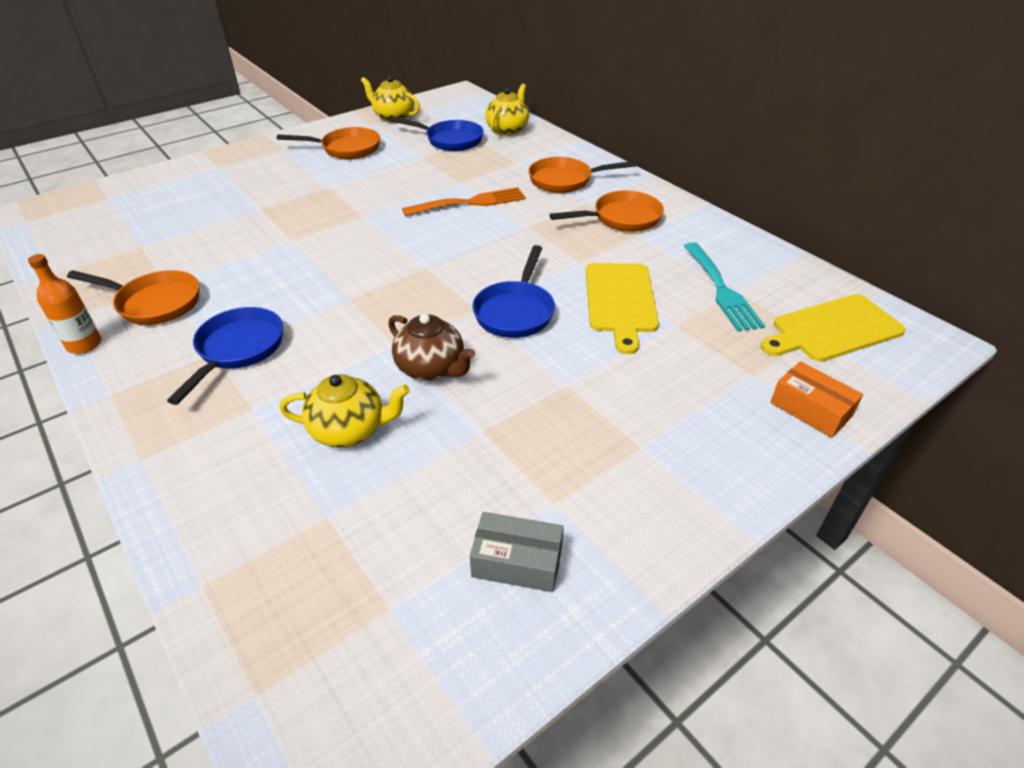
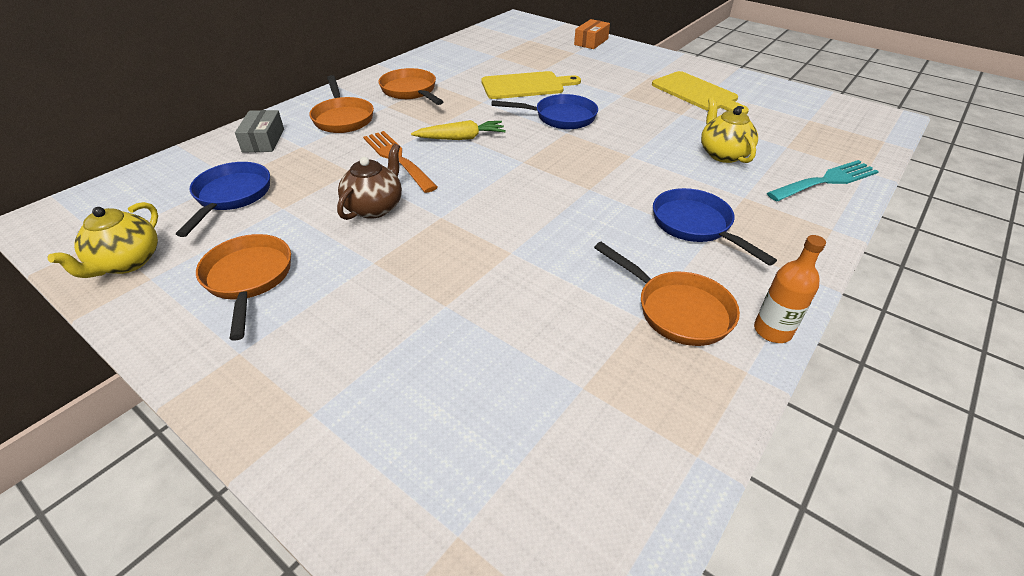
camera: 105 degrees left, 0 degrees up
orange pan [67,270,199,325] -> orange pan turned 135 degrees clockwise [594,242,740,346]
blue pan [167,307,283,405] -> blue pan turned 60 degrees clockwise [653,188,777,266]
brown teapot [388,313,475,381] -> brown teapot moved to [337,143,402,220]
grey box [470,512,564,592] -> grey box moved to [235,110,284,152]
yellow teapot [485,84,529,135] -> none
turquoise fork [684,242,765,332] -> turquoise fork moved to [767,160,879,201]
yellow cutting board [761,294,906,362] -> yellow cutting board moved to [652,71,749,115]
none -> yellow carrot [411,120,506,140]

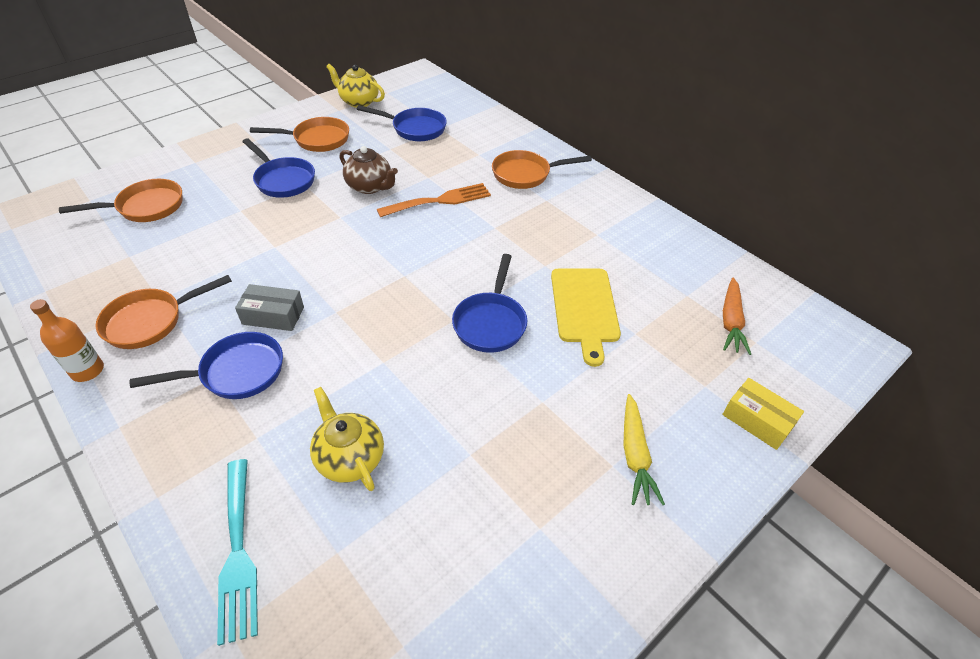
camera: 100 degrees right, 5 degrees up
grey box [235,110,284,152] -> grey box moved to [235,284,304,331]
orange pan [378,68,444,105] -> orange pan moved to [59,179,182,222]
yellow carrot [411,120,506,140] -> yellow carrot moved to [623,394,665,505]
orange box [574,19,610,49] -> yellow box [722,378,804,450]
yellow cutting board [652,71,749,115] -> none
yellow teapot [701,97,758,163] -> yellow teapot turned 120 degrees counterclockwise [310,387,384,491]
none -> blue pan [242,138,315,198]
none -> orange carrot [723,278,751,355]

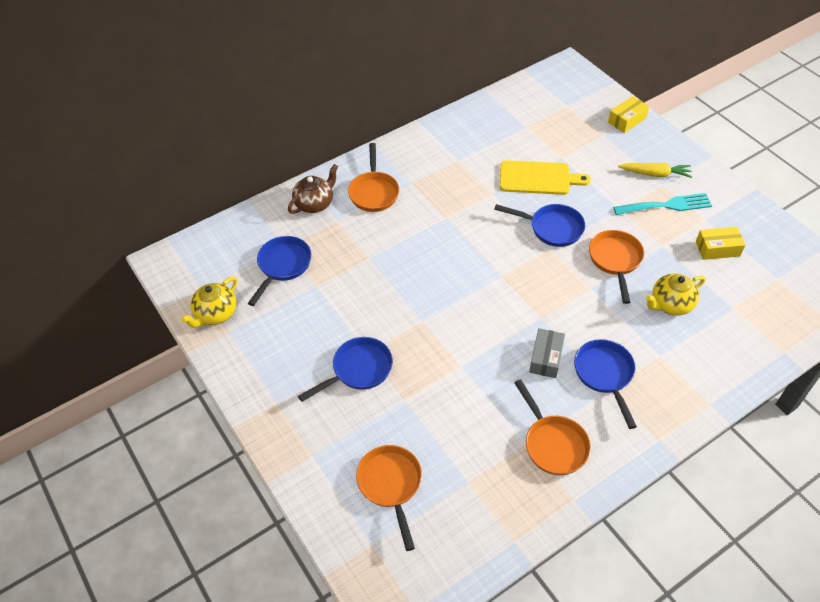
camera: 80 degrees left, 5 degrees up
orange bottle [30,299,104,382] -> none
turquoise fork [217,459,258,646] -> turquoise fork moved to [613,193,712,215]
orange pan [250,117,349,152] -> orange pan moved to [589,230,644,304]
brown teapot [340,146,398,194] -> brown teapot moved to [288,164,338,214]
orange fork [377,183,491,217] -> none
orange carrot [723,278,751,355] -> none
none -> yellow box [696,227,745,260]

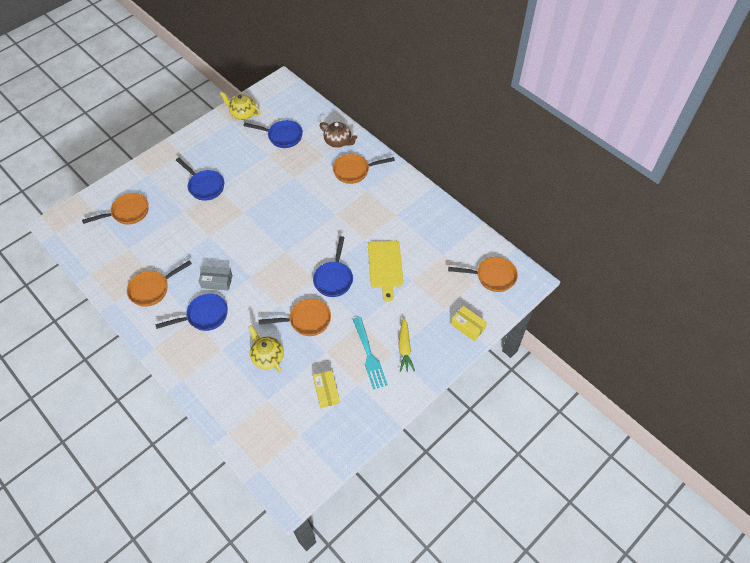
camera: 80 degrees right, 5 degrees up
none -> orange pan [448,257,518,292]

